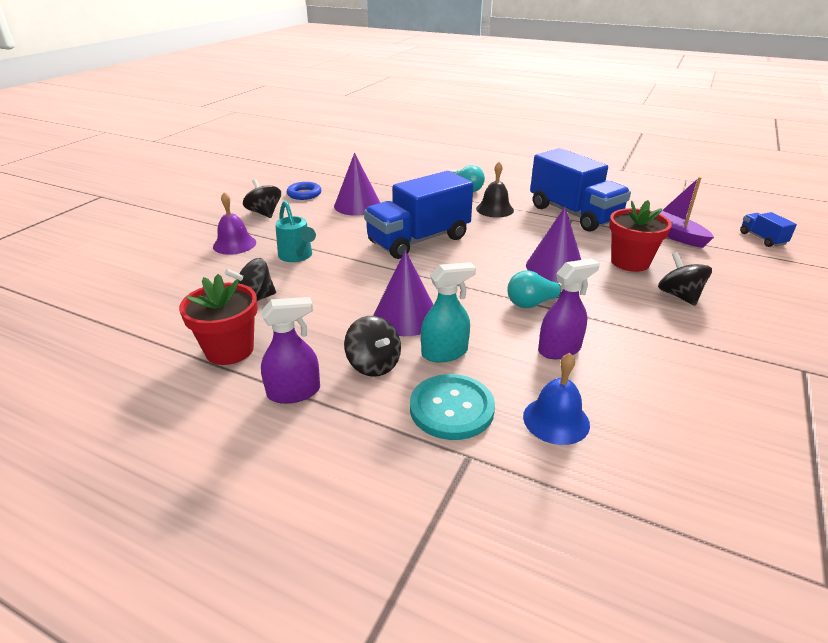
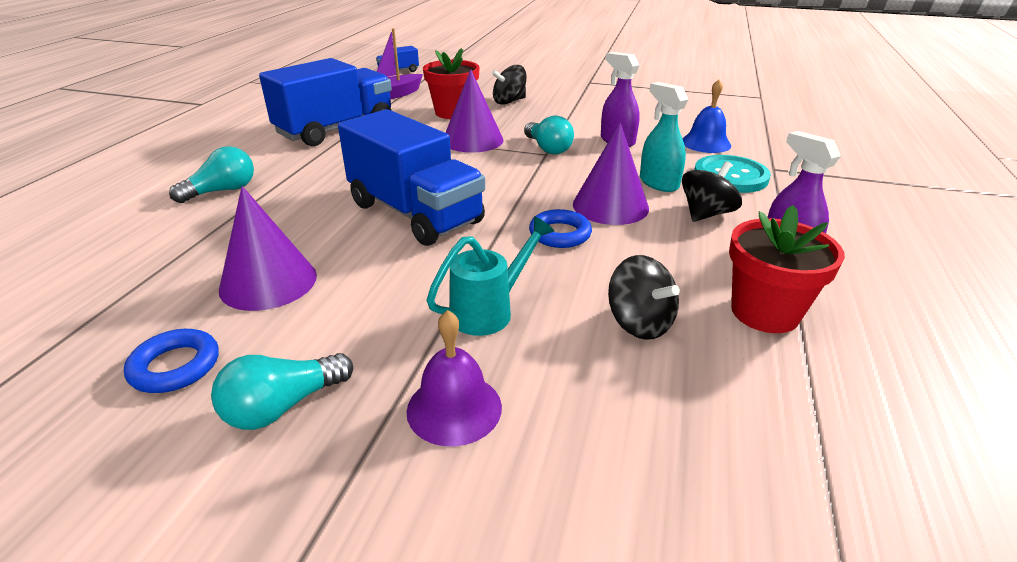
camera: 100 degrees left, 0 degrees up
black spinning top [243,179,281,218] -> turquoise light bulb [211,353,353,430]
black bell [476,162,514,218] -> none
none -> blue ring [529,209,592,248]

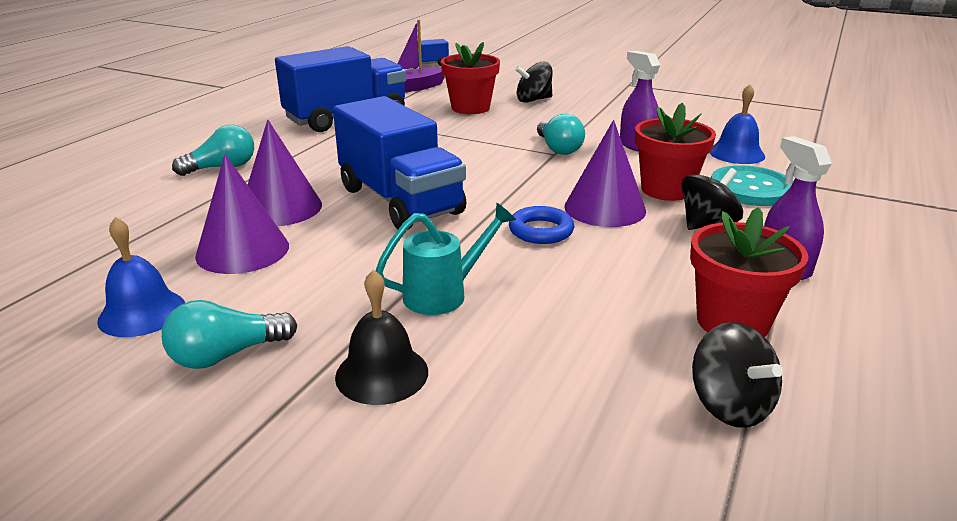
camera: 10 degrees right, 5 degrees down
blue ring [124,329,219,393] -> blue bell [97,217,185,337]
purple bell [407,310,502,446] -> black bell [335,270,428,405]
purple cone [445,69,504,153] -> purple cone moved to [248,120,322,226]
black spinning top [608,255,680,340] -> black spinning top moved to [692,322,783,428]
turquoise spray bottle [640,82,688,192] -> red flower pot [635,103,716,201]

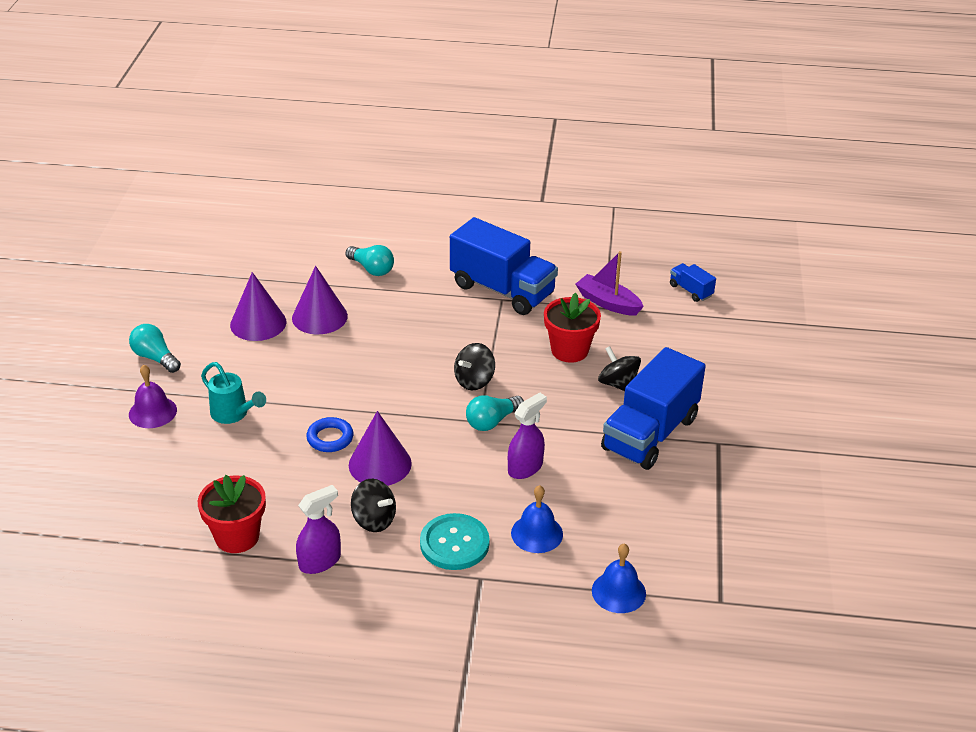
camera: 70 degrees right, 10 degrees up
blue bell [97,217,185,337] -> blue bell moved to [592,543,646,613]
blue truck [333,96,466,229] -> blue truck moved to [601,347,706,470]
black bell [335,270,428,405] -> purple bell [129,365,177,428]
red flower pot [635,103,716,201] -> none
black spinning top [692,322,783,428] -> black spinning top moved to [454,343,495,390]

